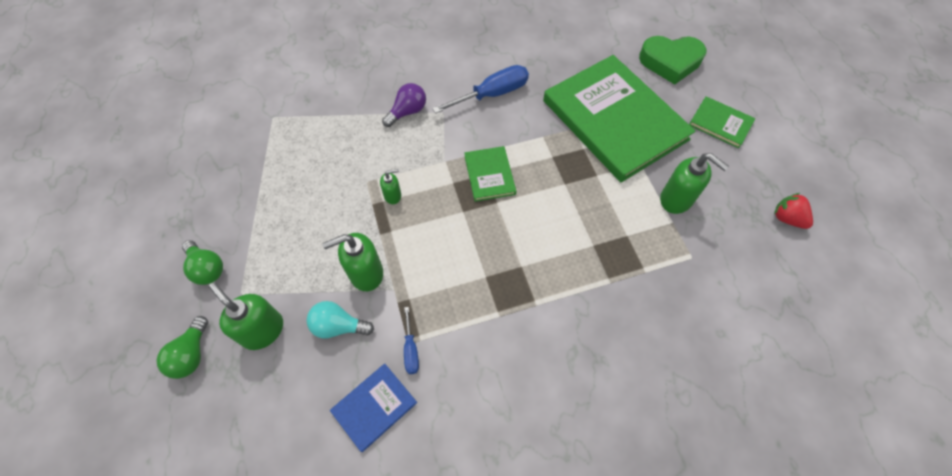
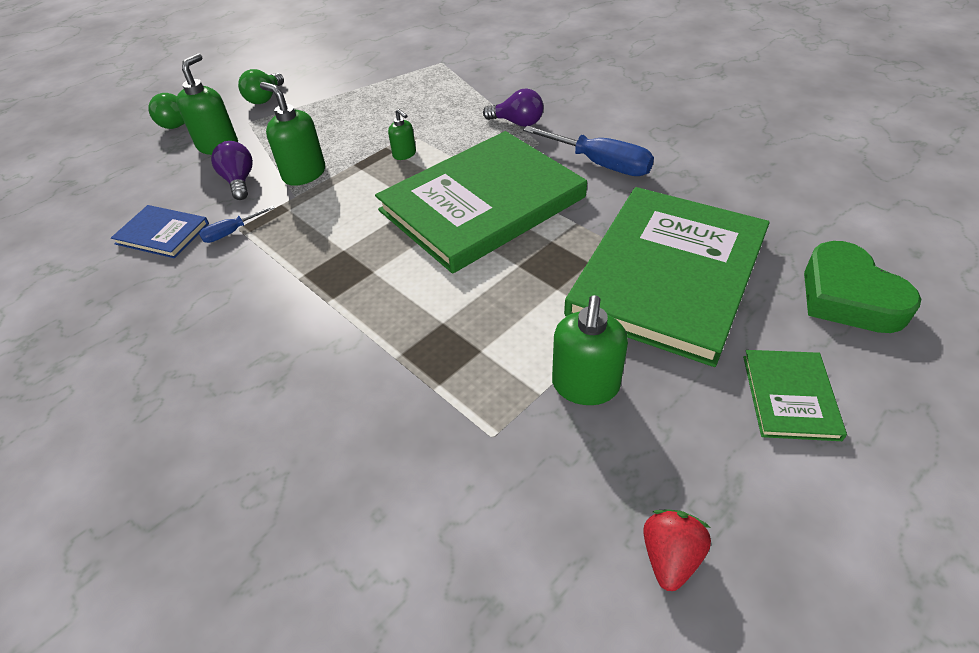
camera: 65 degrees right, 15 degrees down
turquoise light bulb [306,301,374,339] -> purple light bulb [211,141,253,200]
green book [464,146,516,202] -> green book [375,131,587,274], size x2.32

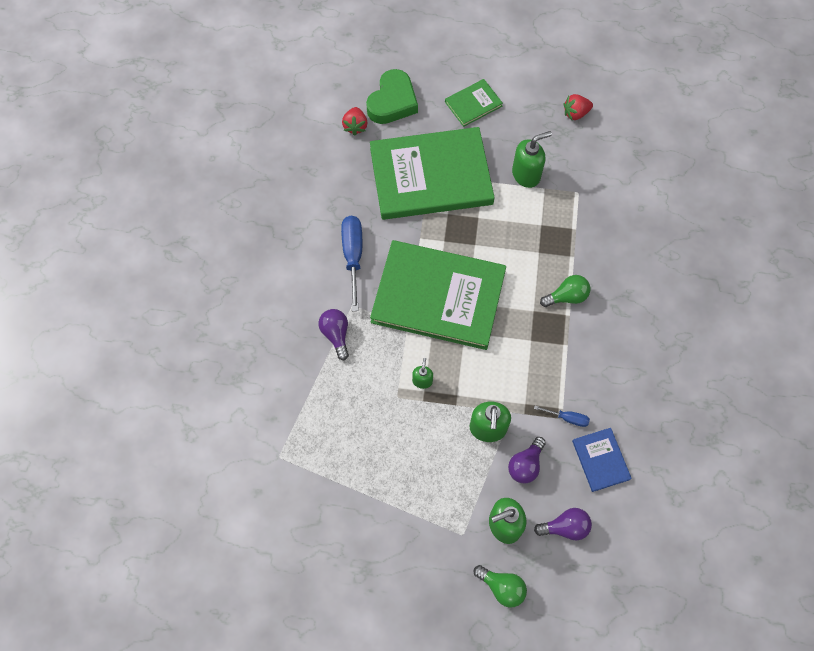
camera: 130 degrees left, 20 degrees up
green light bulb [238,69,284,104] -> green light bulb moved to [540,275,590,307]
none -> red strawberry [342,107,368,135]
none -> purple light bulb [534,508,592,540]

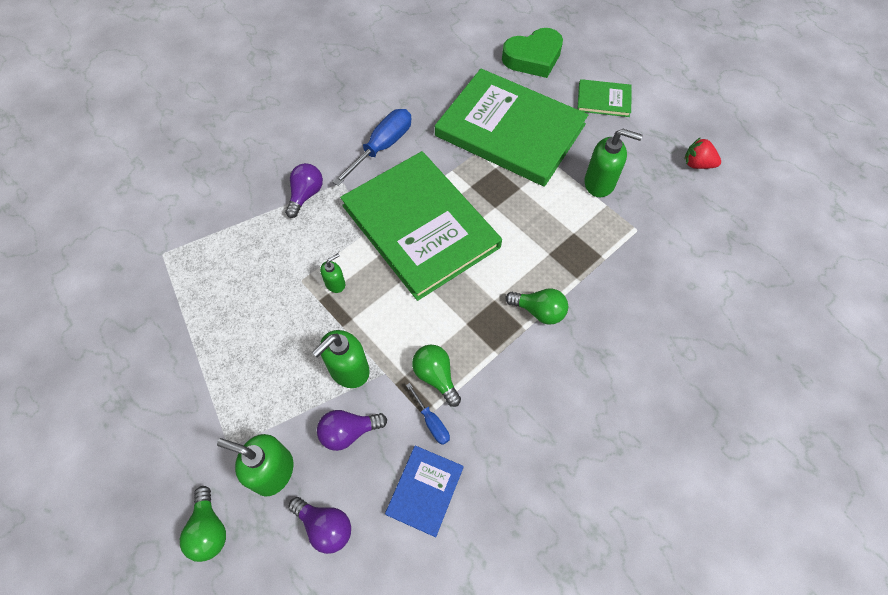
camera: 40 degrees right, 5 degrees down
red strawberry [342,107,368,135] -> none
none -> green light bulb [412,345,461,407]

